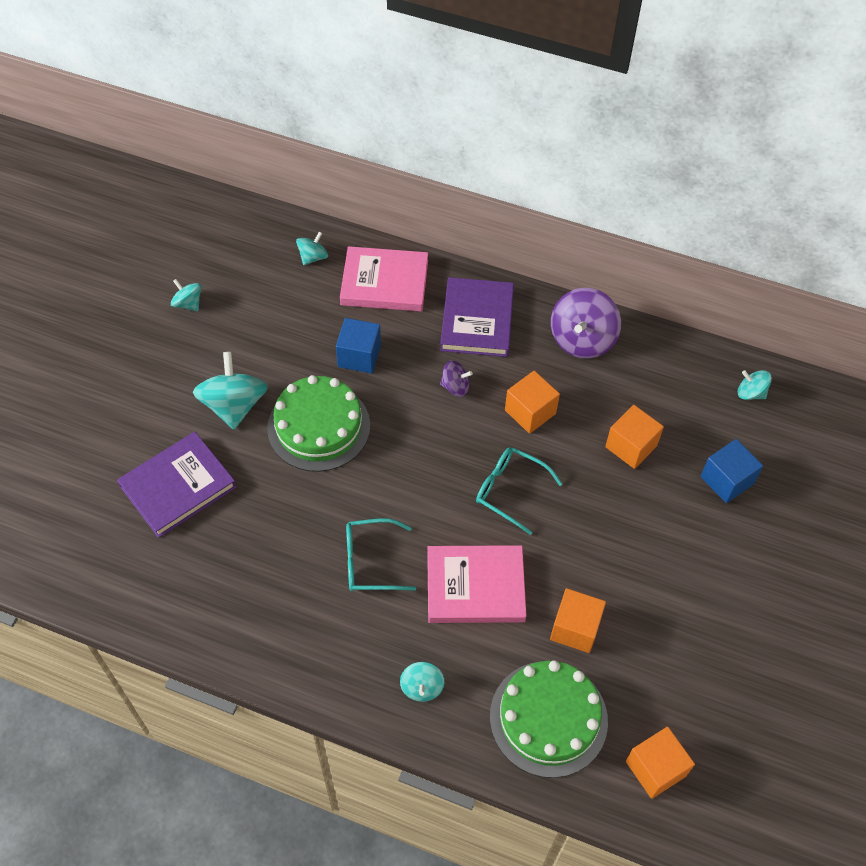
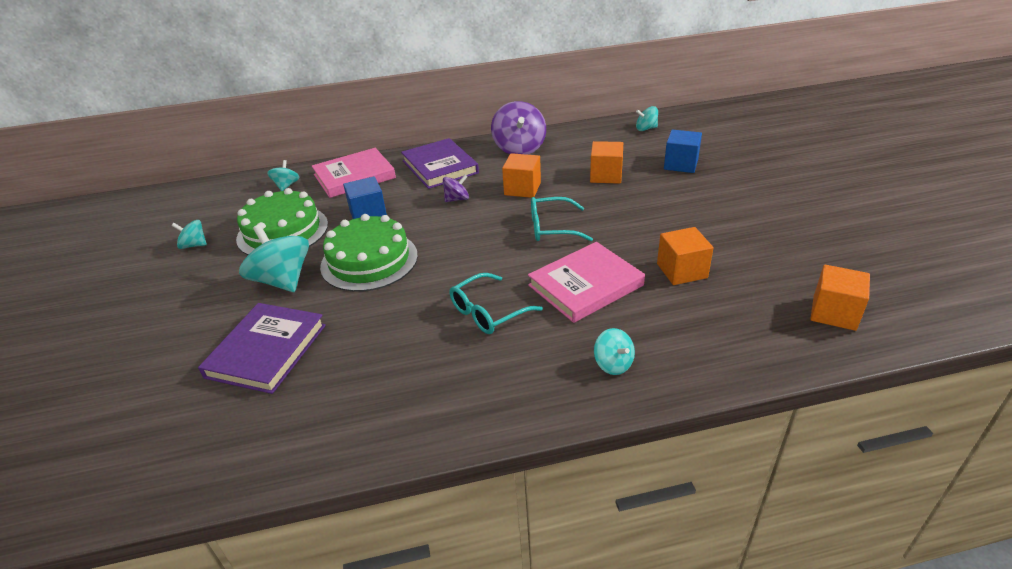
camera: 30 degrees left, 20 degrees down
green cake [490,661,608,778] -> green cake moved to [236,188,328,255]

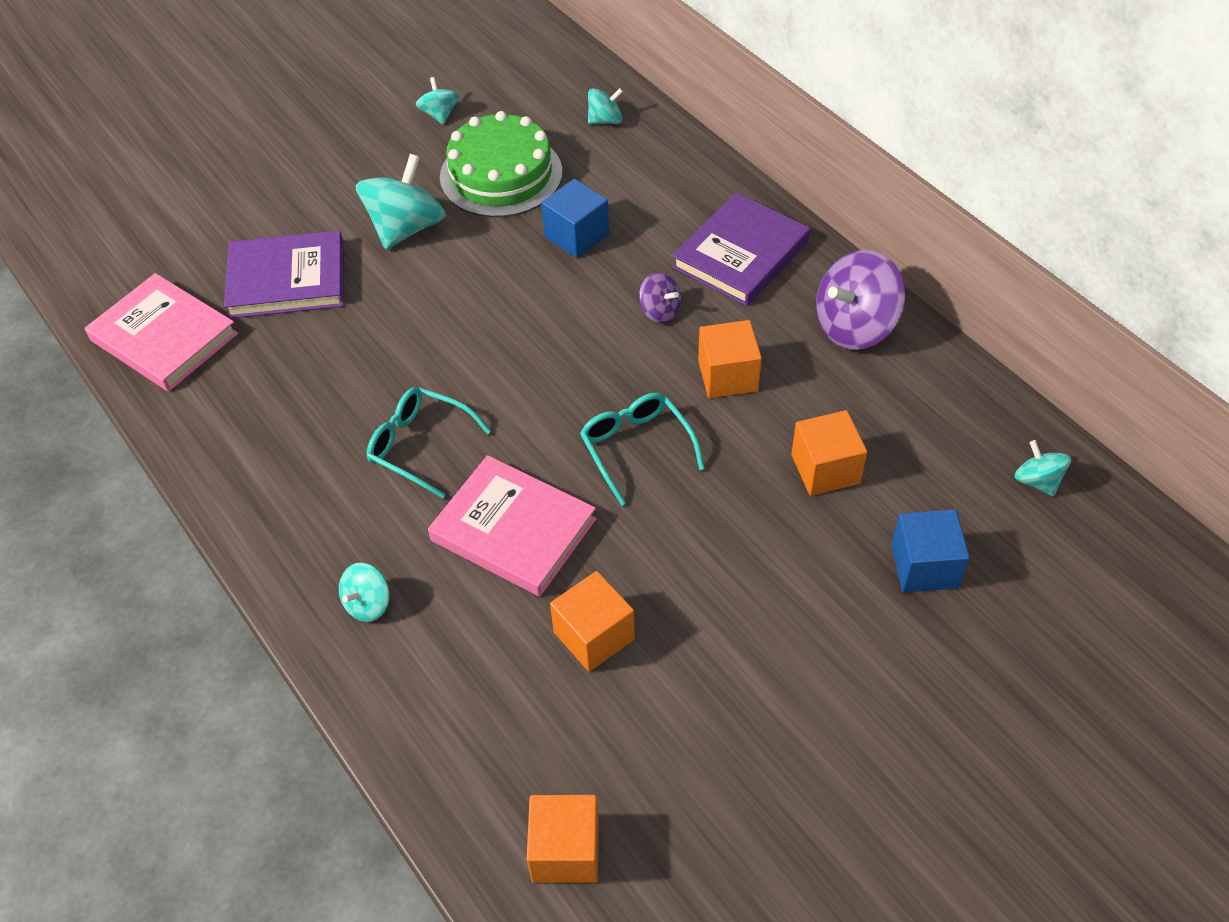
camera: 65 degrees right, 15 degrees up
pink book [312,148,396,198] -> pink book moved to [85,273,238,392]
green cake [320,214,418,292] -> none

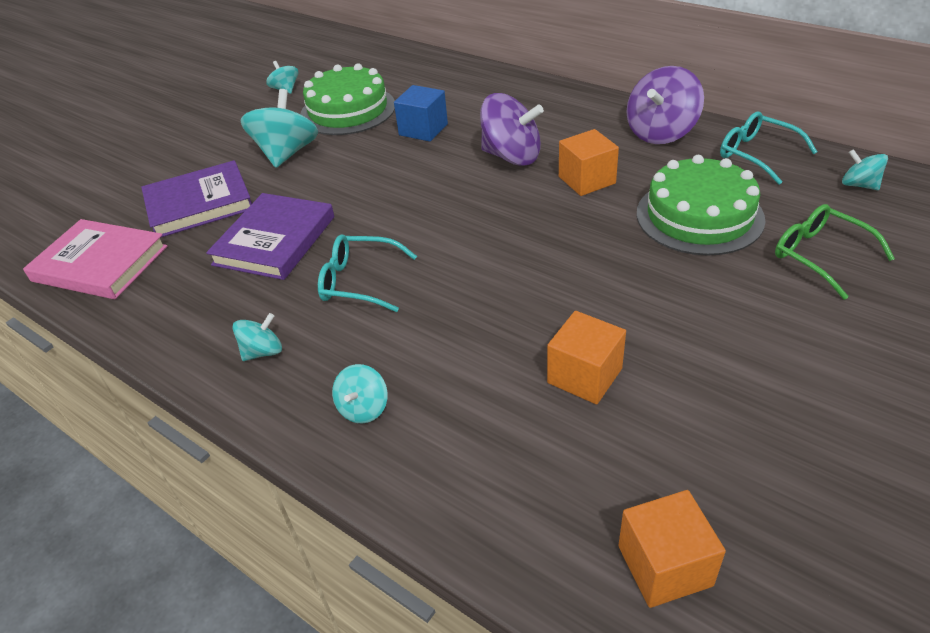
camera: 15 degrees left, 10 degrees down
pink book [428,455,597,597] -> none
turquoise glasses [580,393,705,506] -> turquoise glasses moved to [720,112,817,185]
turquoise spinning top [588,88,623,124] -> turquoise spinning top moved to [232,313,282,361]
purple spinning top [639,272,681,324] -> purple spinning top [480,93,544,166], size x1.90
purple book [672,192,810,306] -> purple book moved to [206,193,334,280]
orange cube [791,410,867,496] -> green cake [636,155,765,256]
blue cube [891,509,970,592] -> green glasses [775,204,895,300]

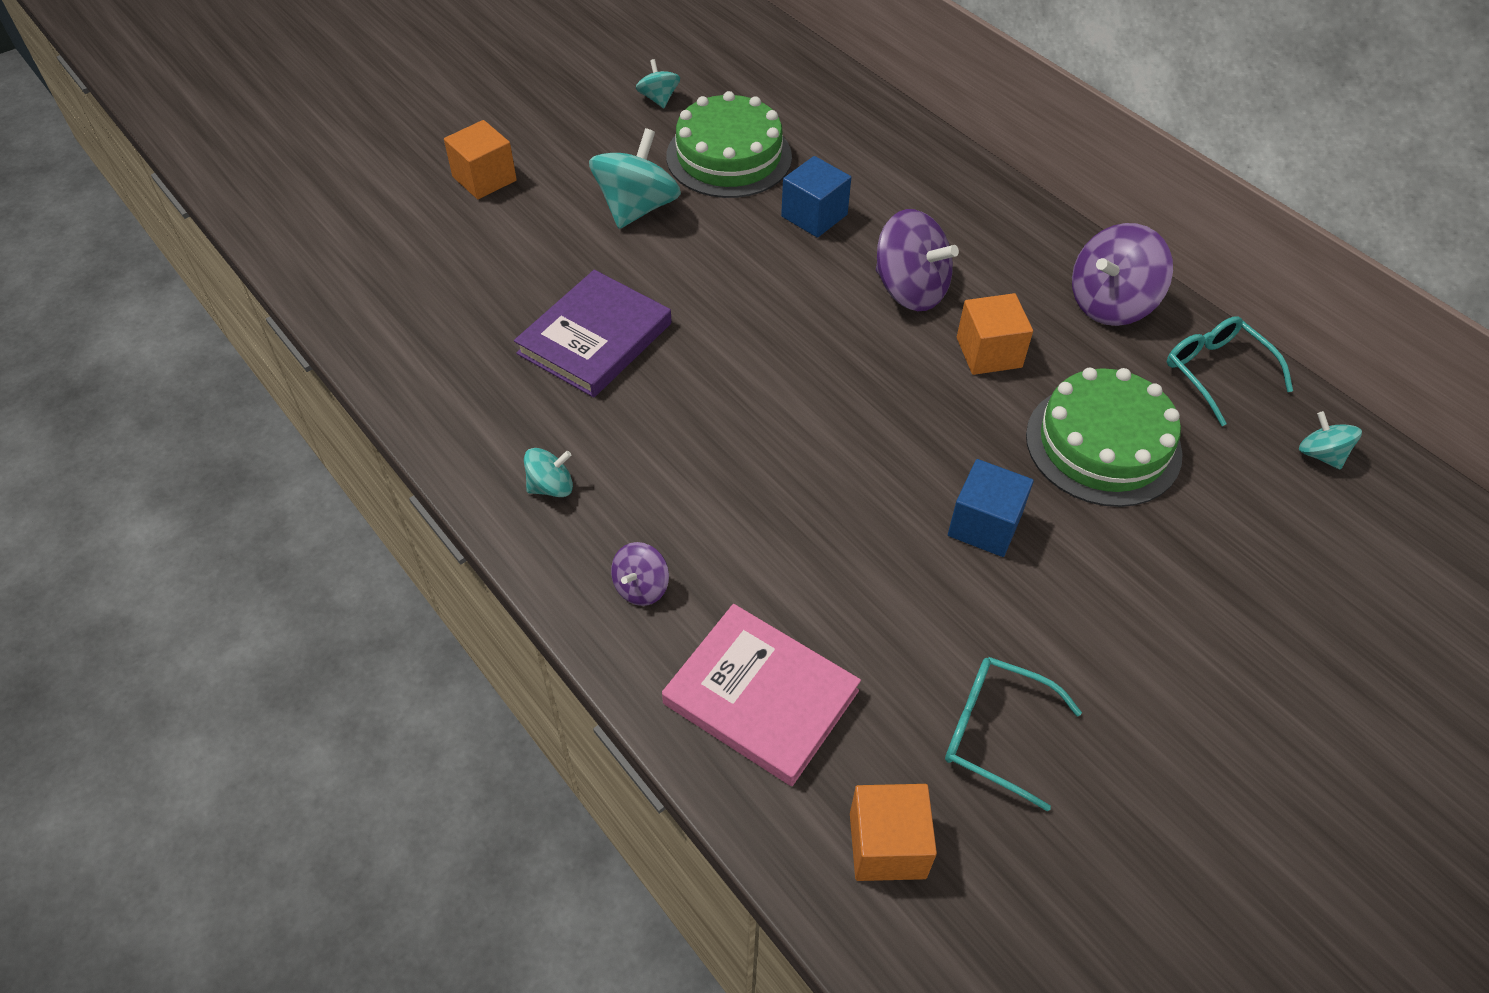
camera: 10 degrees right, 10 degrees up
pink book [23,219,168,299] -> pink book moved to [662,604,861,786]
purple book [141,160,252,238] -> none
turquoise glasses [318,234,417,312] -> turquoise glasses moved to [945,657,1082,812]
turquoise spinning top [332,364,388,423] -> purple spinning top [611,542,669,606]
orange cube [547,311,626,404] -> orange cube moved to [444,120,517,199]
green glasses [775,204,895,300] -> none
none -> blue cube [948,459,1034,557]

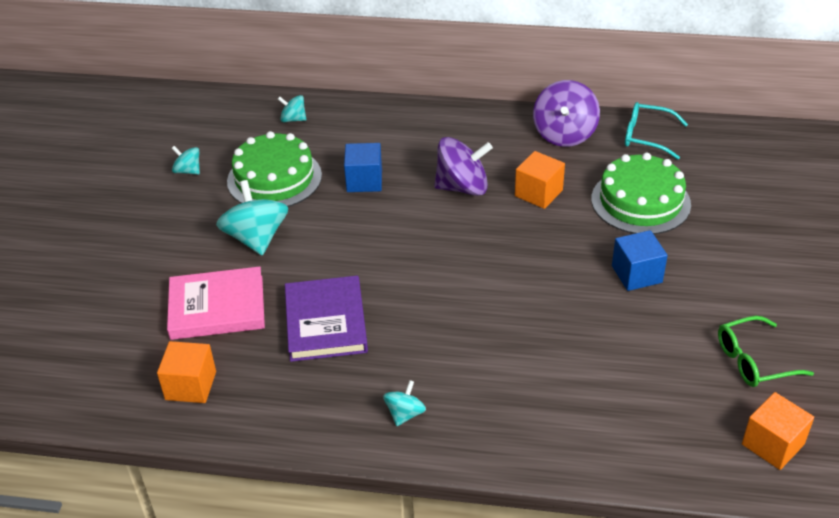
camera: 40 degrees left, 10 degrees down
orange cube [444,120,517,199] -> orange cube moved to [157,341,216,403]
purple spinning top [611,542,669,606] -> none
pink book [662,604,861,786] -> pink book moved to [167,267,265,340]
turquoise glasses [945,657,1082,812] -> green glasses [718,316,814,387]
turquoise spinning top [1299,411,1362,469] -> turquoise spinning top moved to [278,95,306,122]

